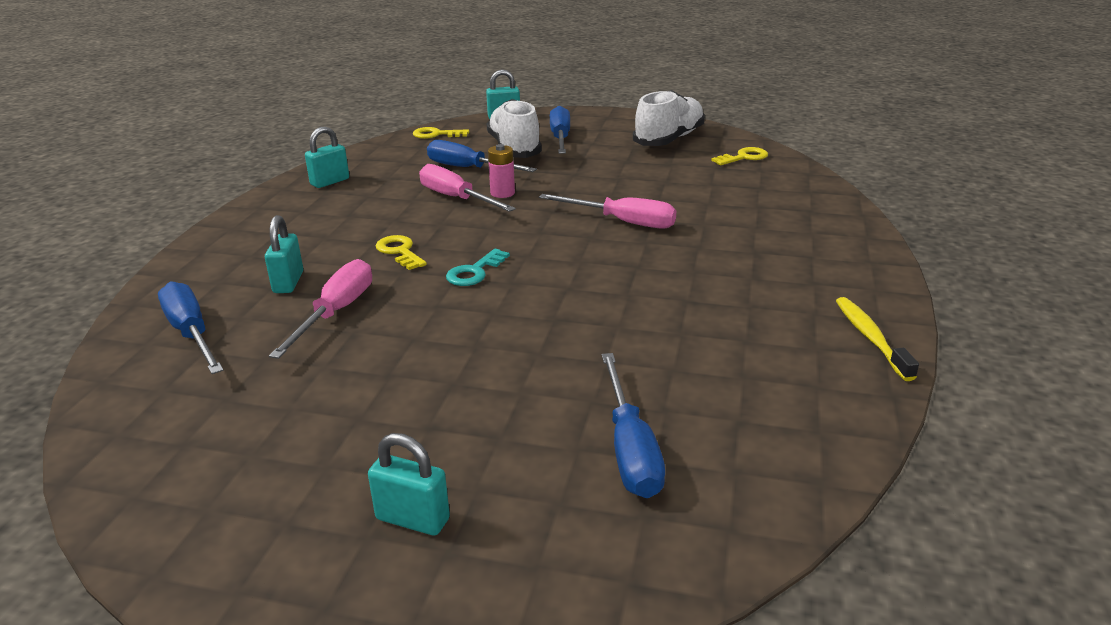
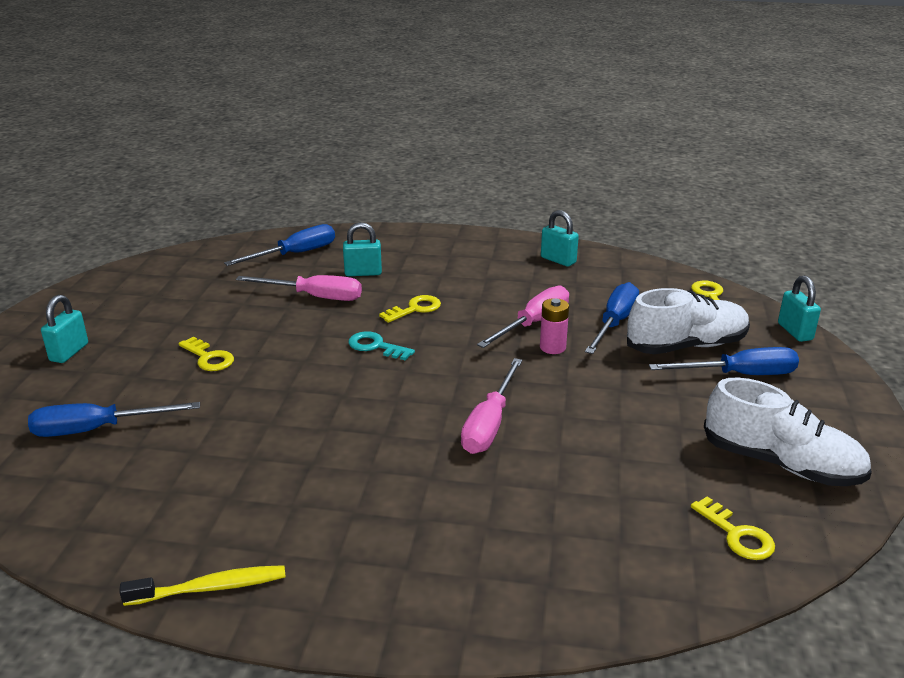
camera: 85 degrees right, 0 degrees up
none -> yellow key [178,336,234,371]

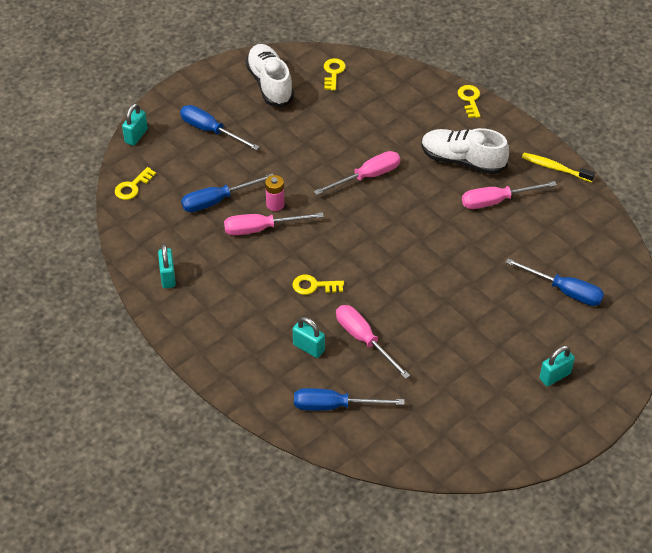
camera: 140 degrees left, 20 degrees up
yellow key [178,336,234,371] -> yellow key moved to [458,85,480,118]
turquoise key [348,331,415,360] -> none
white shoe [627,288,750,354] -> white shoe moved to [422,128,509,174]
none -> pink screwdriver [462,181,557,209]

